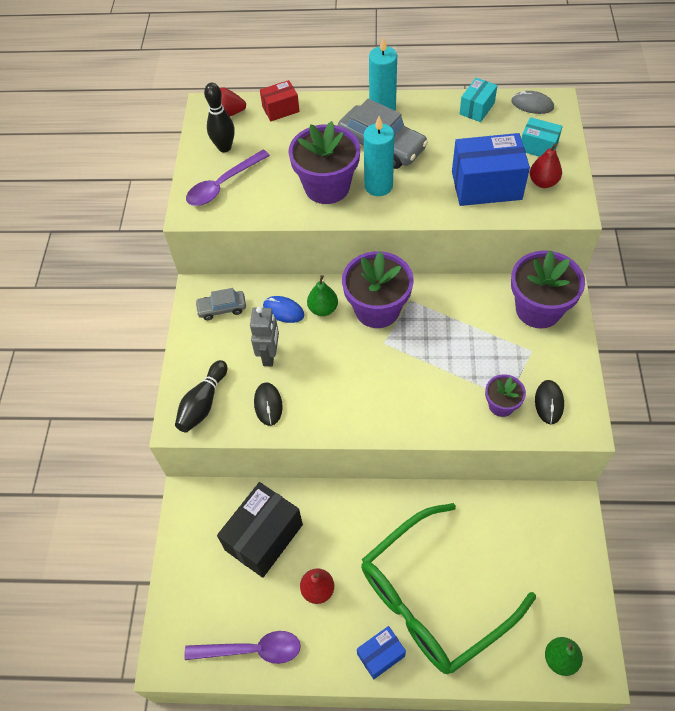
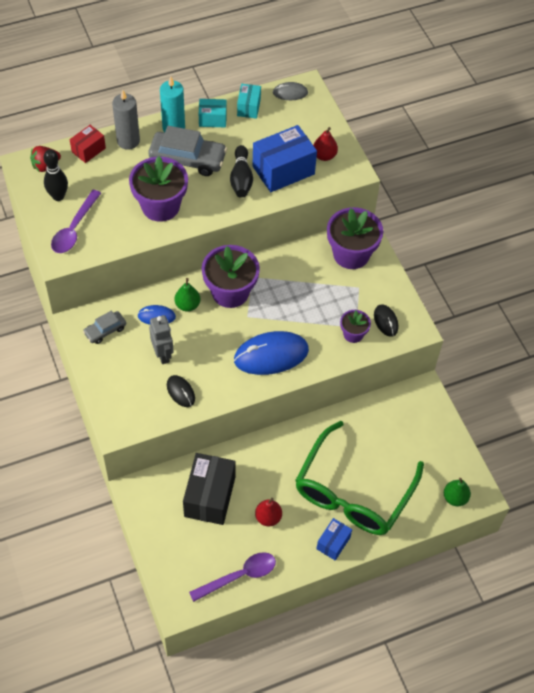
camera: 30 degrees left, 0 degrees up
black bowling pin [175,360,228,432] -> black bowling pin moved to [230,145,253,198]
turquoise candle [364,116,394,196] -> none
turquoise box [521,117,563,157] -> turquoise box moved to [199,99,227,127]
none -> grey candle [112,90,140,150]
none -> blue mouse [234,331,309,375]

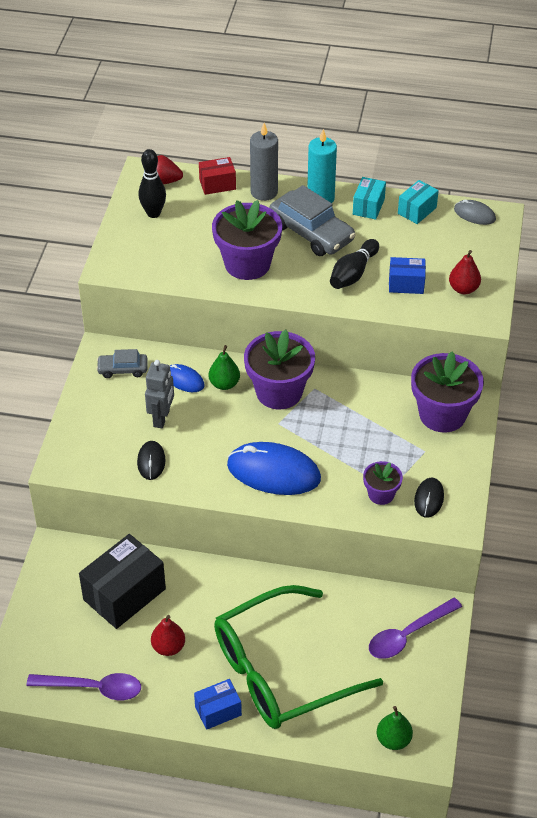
camera: 35 degrees right, 10 degrees down
purple spoon [51,190,101,253] -> purple spoon moved to [369,598,462,659]
turquoise box [199,99,227,127] -> turquoise box turned 75 degrees clockwise [353,177,386,220]
blue box [252,125,317,192] -> blue box [389,257,426,294], size x0.54

